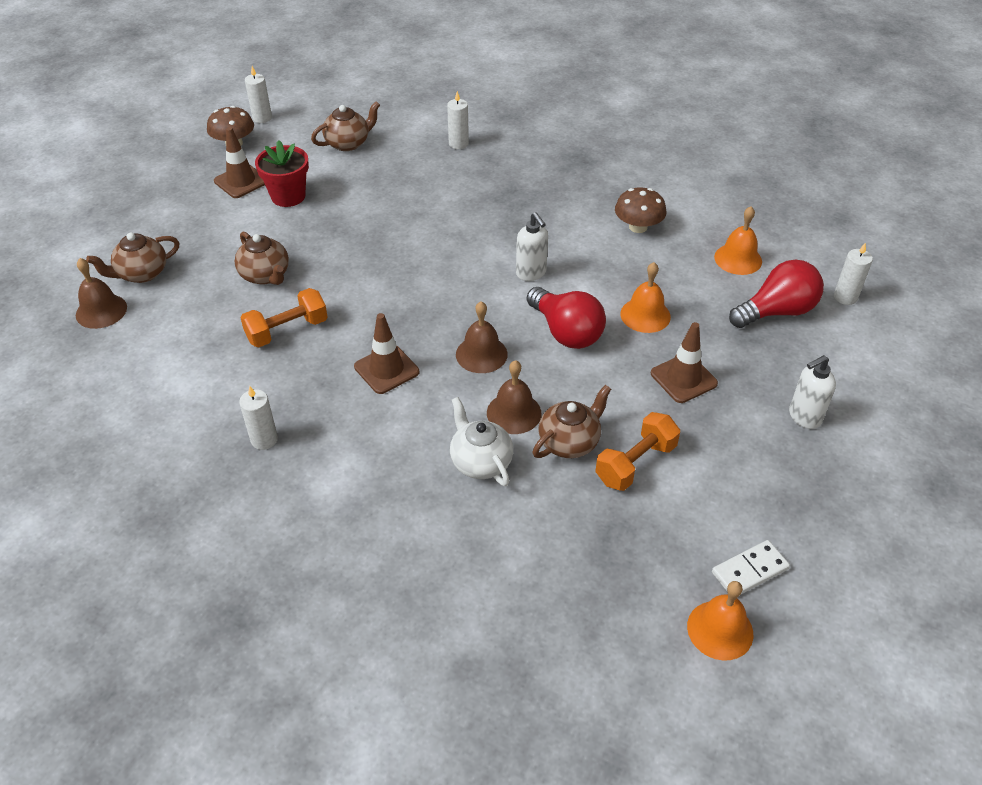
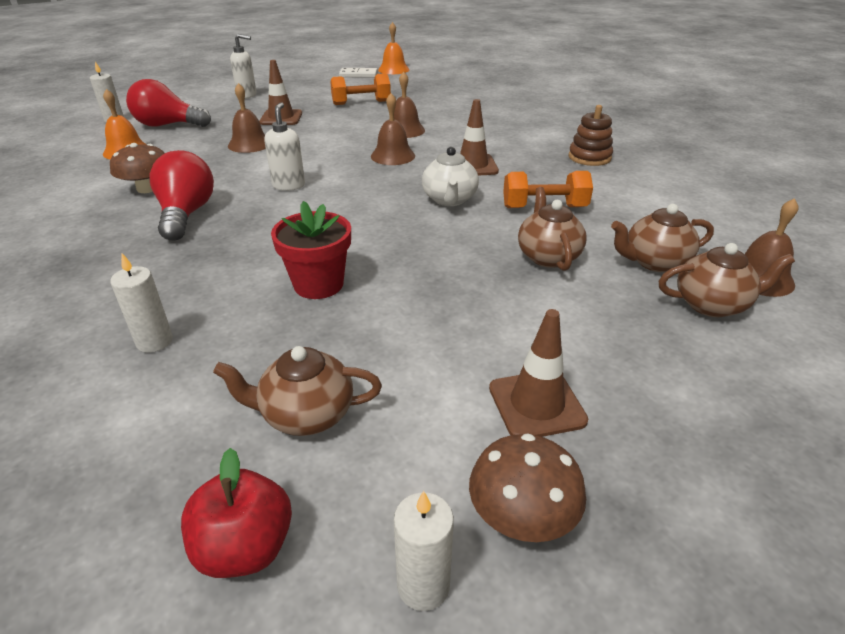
camera: 150 degrees left, 10 degrees down
white candle [239,386,278,450] -> brown stacking toy [569,105,613,166]
red flower pot [255,140,309,207] -> red flower pot moved to [271,201,351,299]
white teapot [450,397,513,486] -> white teapot moved to [422,147,479,206]
red light bulb [527,287,606,349] -> red light bulb moved to [149,150,214,241]
brown teapot [533,385,611,458] -> brown teapot moved to [611,204,714,272]
orange bell [620,262,671,333] -> brown bell [228,83,266,153]
none -> red apple [181,448,292,578]

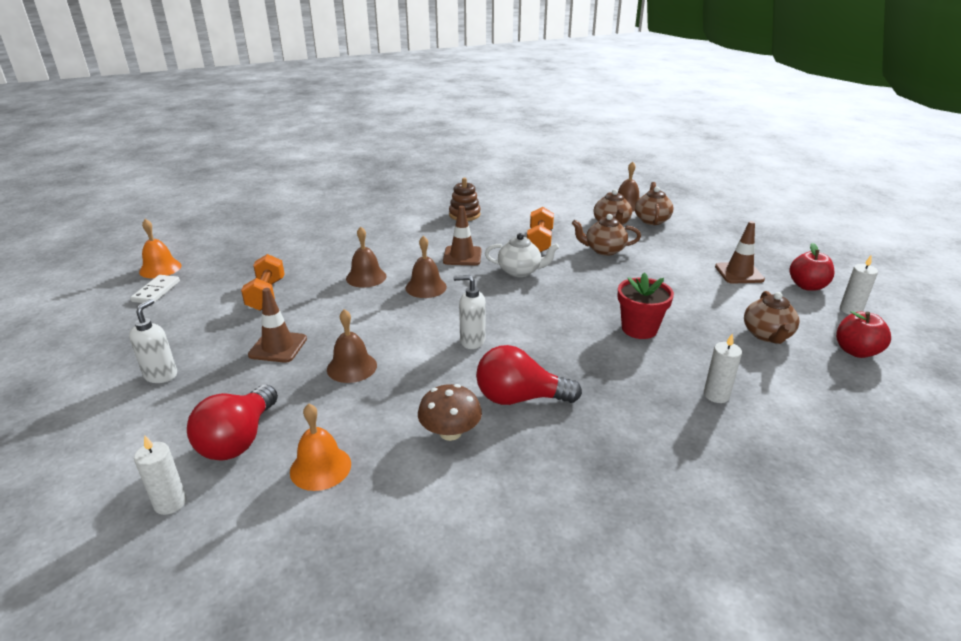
camera: 80 degrees left, 5 degrees down
brown mushroom [469,433,586,542] -> red apple [790,243,835,291]

